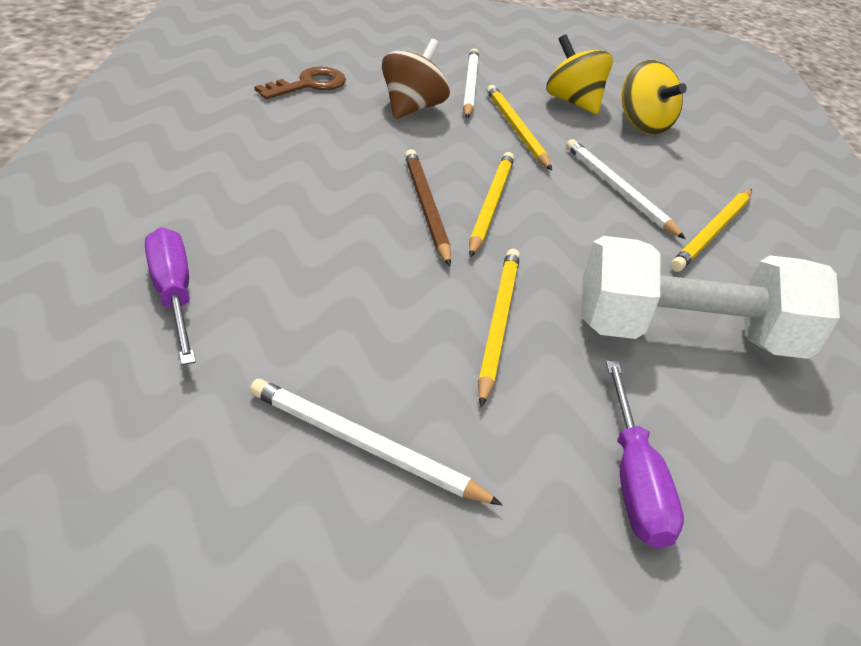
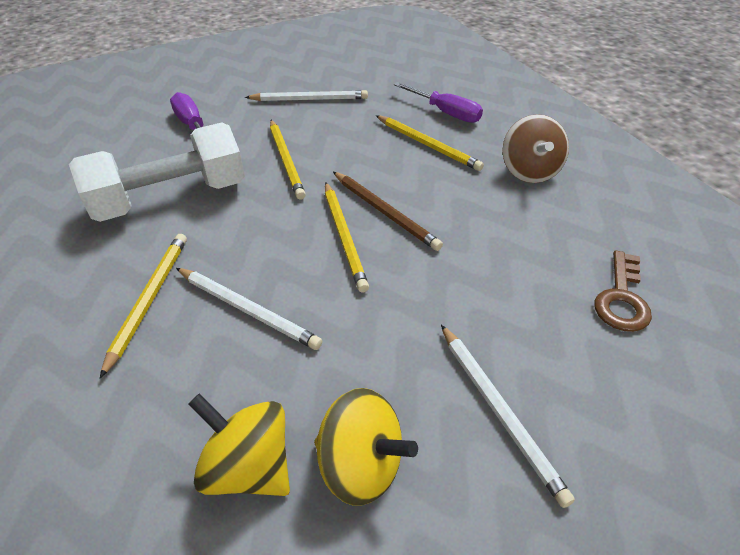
camera: 155 degrees right, 5 degrees up
brown spinning top [382,39,450,119] -> brown spinning top moved to [502,114,569,183]
yellow pencil [487,85,552,170] -> yellow pencil moved to [376,115,484,171]

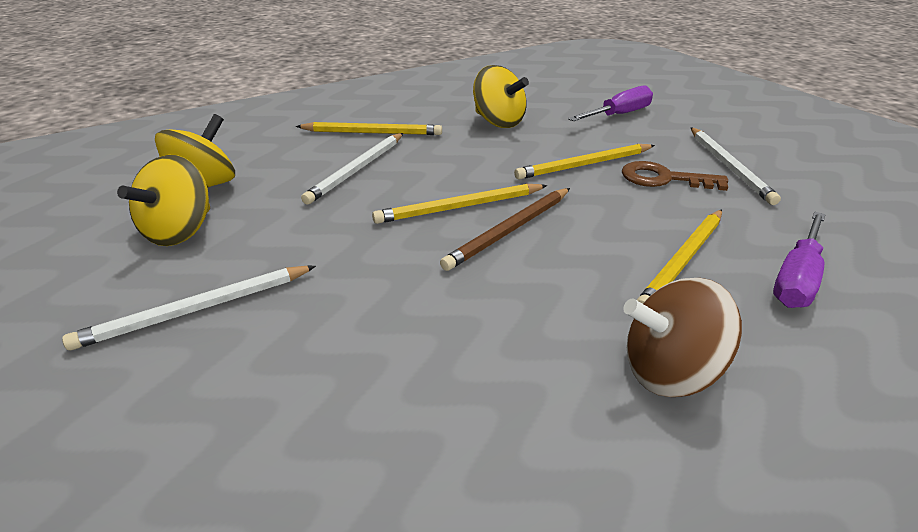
camera: 85 degrees right, 10 degrees down
white dumbbell [69,122,245,222] -> yellow spinning top [473,65,529,128]
brown key [594,251,652,332] -> brown key moved to [622,161,728,191]

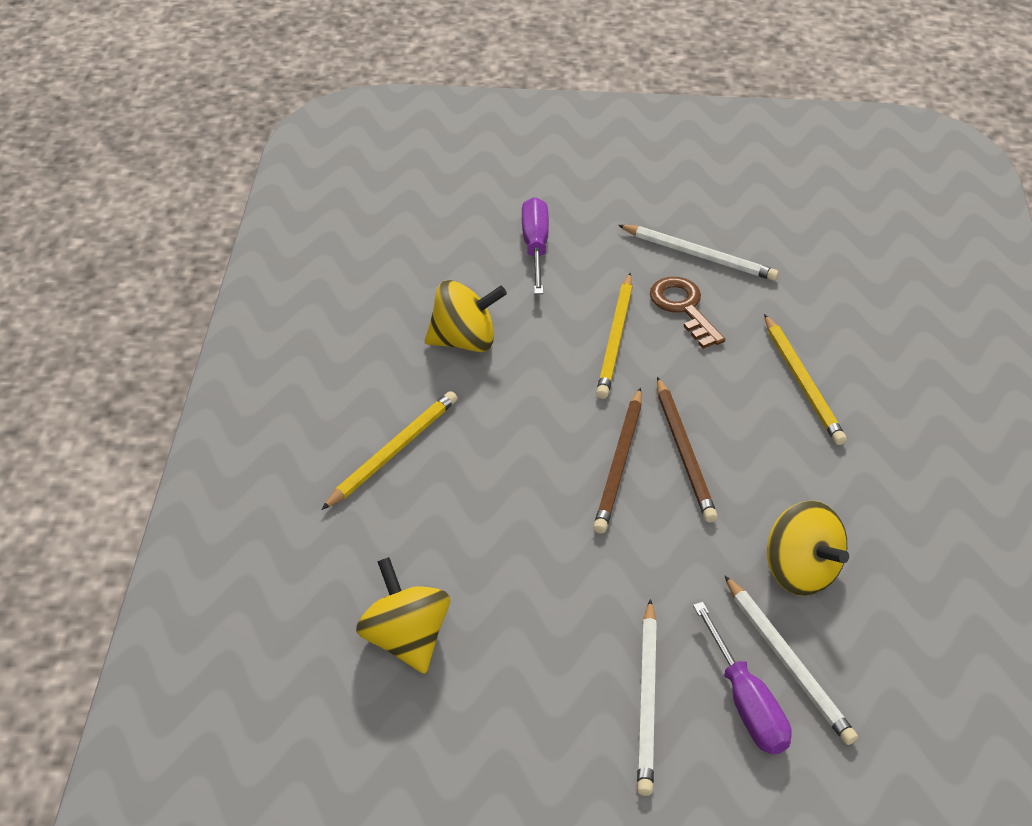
camera: 55 degrees left, 10 degrees up
yellow spinning top [117,155,210,246] -> yellow spinning top moved to [767,501,849,596]
white pencil [301,133,403,204] -> white pencil moved to [725,576,858,745]
yellow pencil [372,184,547,224] -> brown pencil [593,387,642,534]
brown key [622,161,728,191] -> brown key turned 105 degrees clockwise [650,277,725,349]
brown spinning top [623,278,742,397] -> none
purple screwdriver [773,212,826,308] -> purple screwdriver moved to [693,602,792,754]

